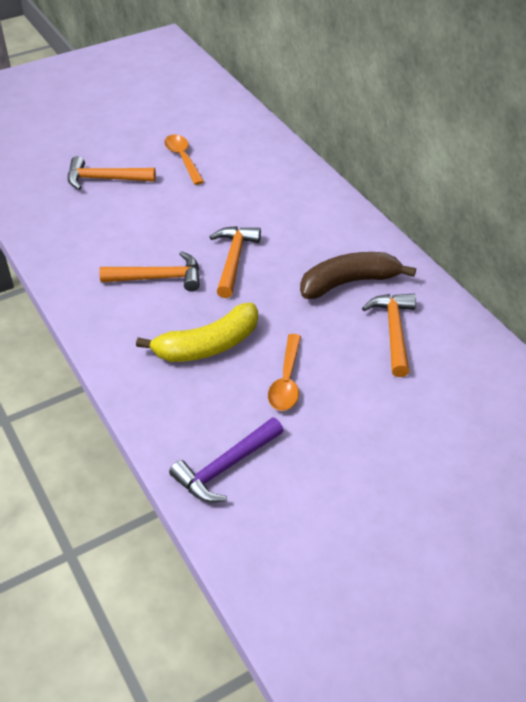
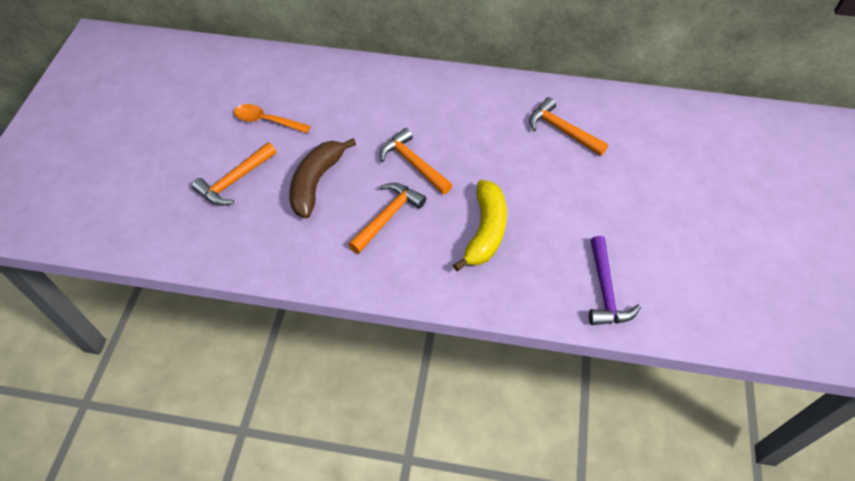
camera: 50 degrees left, 10 degrees up
orange spoon [268,334,301,411] -> none
brown banana [300,252,416,299] -> brown banana moved to [289,138,356,219]

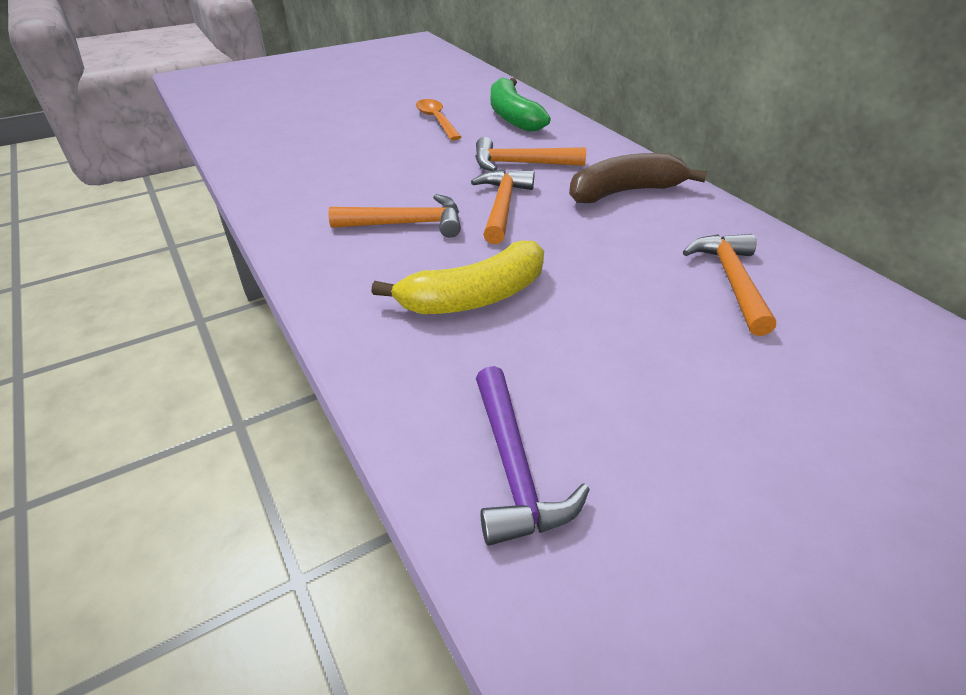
camera: 50 degrees right, 15 degrees down
orange hammer [192,142,276,206] -> orange hammer moved to [475,137,586,171]
brown banana [289,138,356,219] -> brown banana moved to [569,153,707,203]
purple hammer [589,236,641,325] -> purple hammer turned 60 degrees counterclockwise [476,366,590,546]
none -> green banana [491,78,551,132]

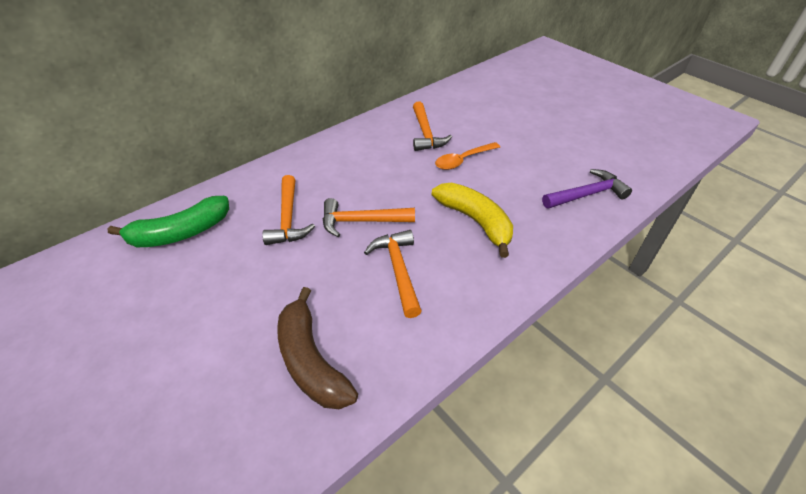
camera: 100 degrees left, 5 degrees up
orange spoon [416,99,462,140] -> orange spoon moved to [435,142,500,170]
brown banana [569,153,707,203] -> brown banana moved to [277,287,358,409]
orange hammer [683,234,776,336] -> orange hammer turned 90 degrees counterclockwise [413,101,452,151]

